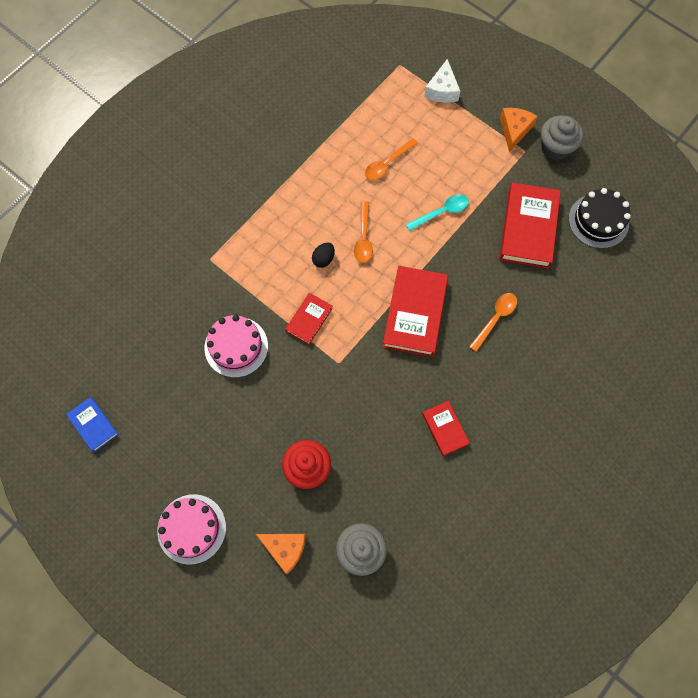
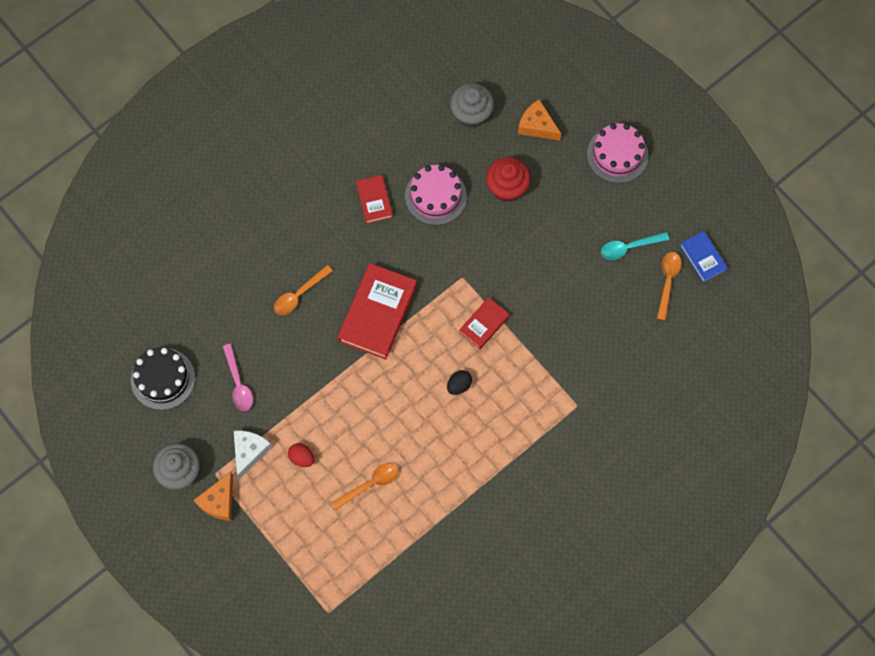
camera: 170 degrees left, 0 degrees up
pink cake [204,315,268,378] -> pink cake moved to [405,165,467,225]
orange spoon [354,201,373,263] -> orange spoon moved to [657,252,682,320]
turquoise spoon [406,194,469,231] -> turquoise spoon moved to [601,232,669,260]
white cheese [424,59,460,103] -> white cheese moved to [234,430,272,479]
red book [500,182,561,268] -> pink spoon [223,344,253,411]
none -> red egg [288,443,314,467]

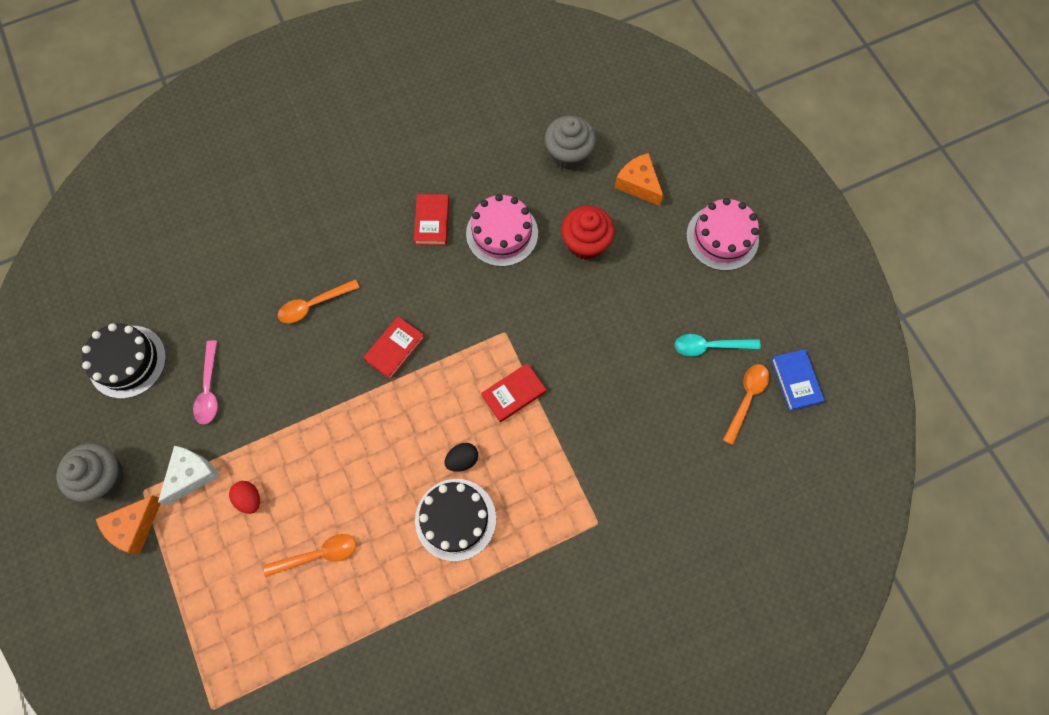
camera: 15 degrees right, 0 degrees up
red book [338,263,417,360] -> red book [363,316,425,379], size x0.54
none -> black cake [415,479,496,561]

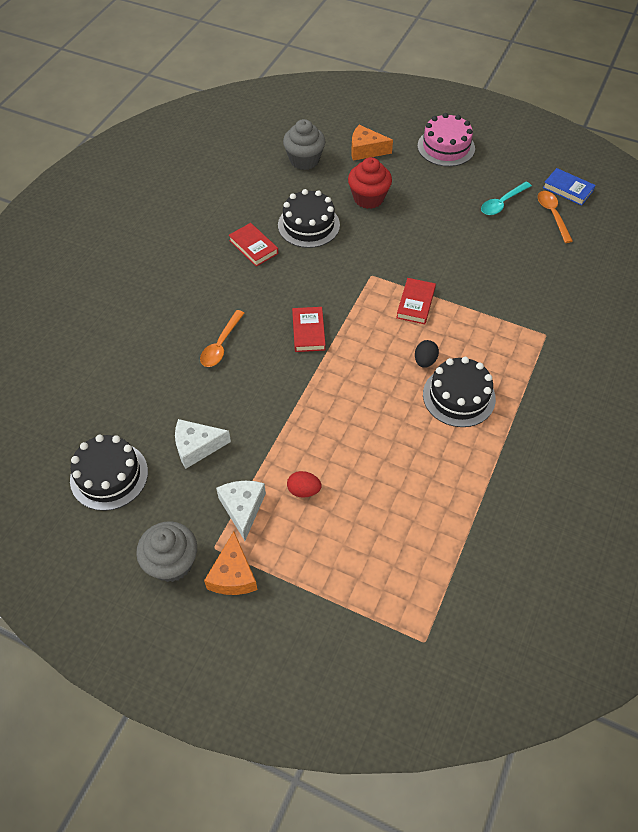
camera: 40 degrees left, 15 degrees down
pink spoon [193,340,218,424] -> white cheese [175,419,231,469]
orange spoon [264,534,356,577] -> none
pink cake [466,194,538,267] -> black cake [278,189,340,248]

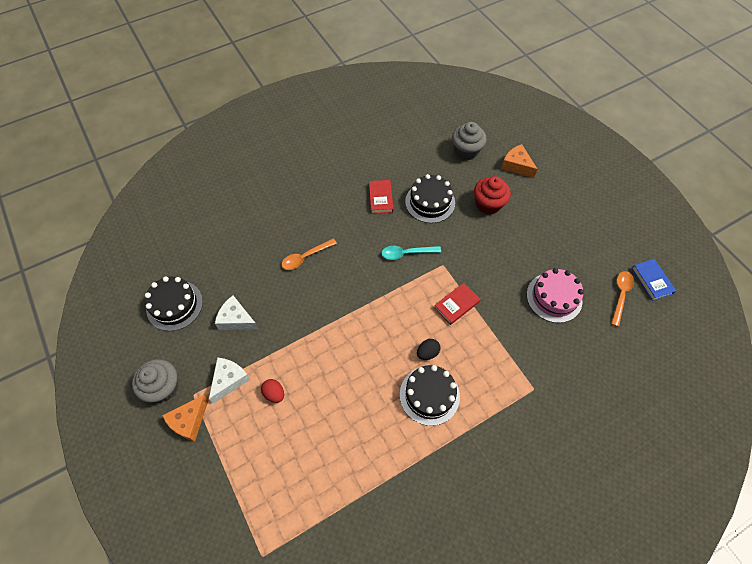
camera: 35 degrees right, 5 degrees up
red book [292,307,325,352] -> none
pink cake [417,113,475,167] -> pink cake moved to [527,268,584,323]
turquoise spoon [481,182,532,215] -> turquoise spoon moved to [381,246,441,260]

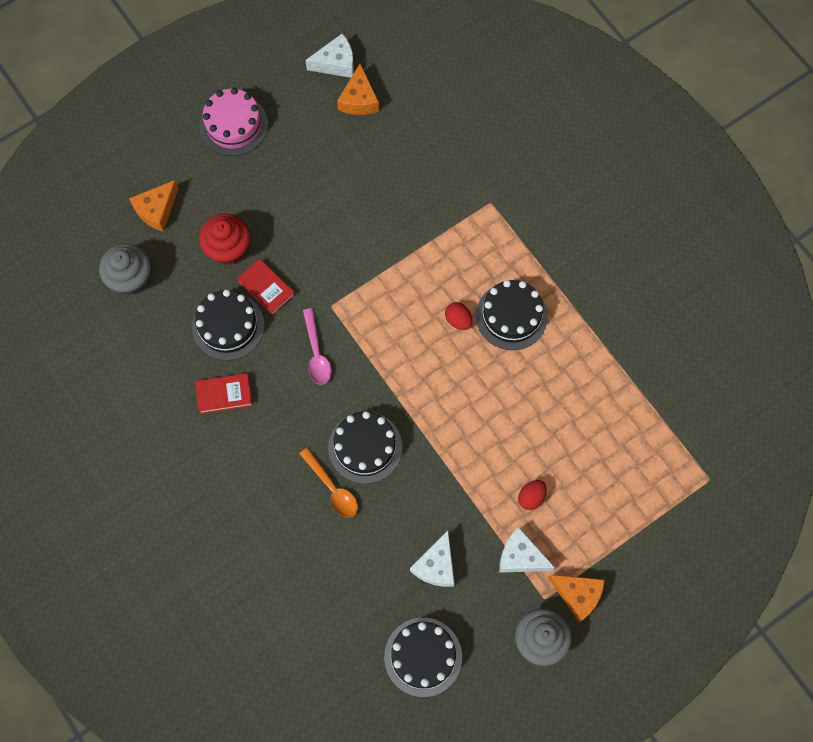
camera: 95 degrees left, 10 degrees up
turquoise spoon [381,246,441,260] -> pink spoon [303,308,332,385]
black egg [417,339,441,360] -> red egg [445,302,473,330]
red book [434,283,481,325] -> red book moved to [237,258,295,316]
pink cake [527,268,584,323] -> pink cake moved to [200,88,268,156]
orange spoon [611,271,634,327] -> orange cheese [337,64,379,115]
blue book [631,259,676,301] -> white cheese [305,33,354,78]
none -> black cake [328,411,402,484]

